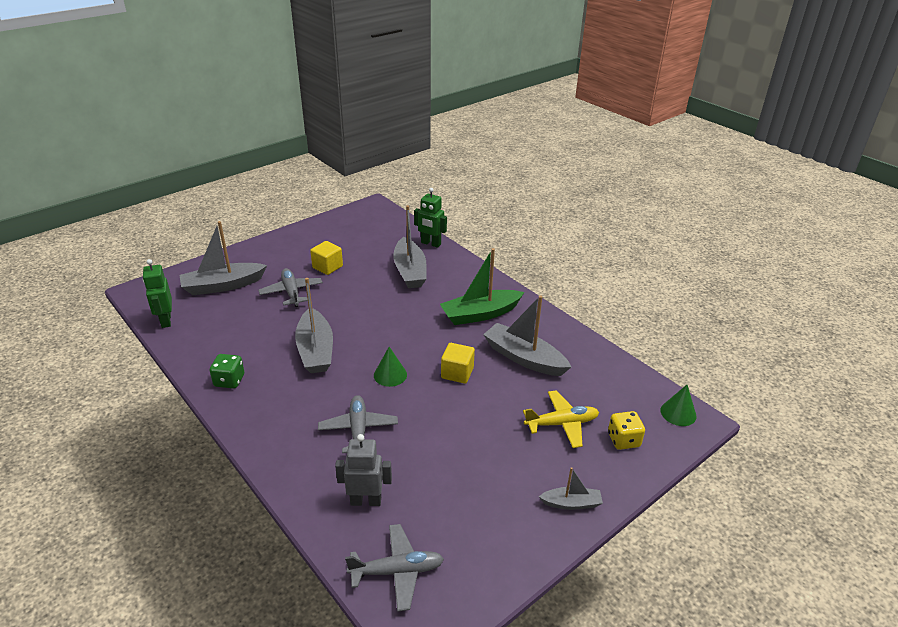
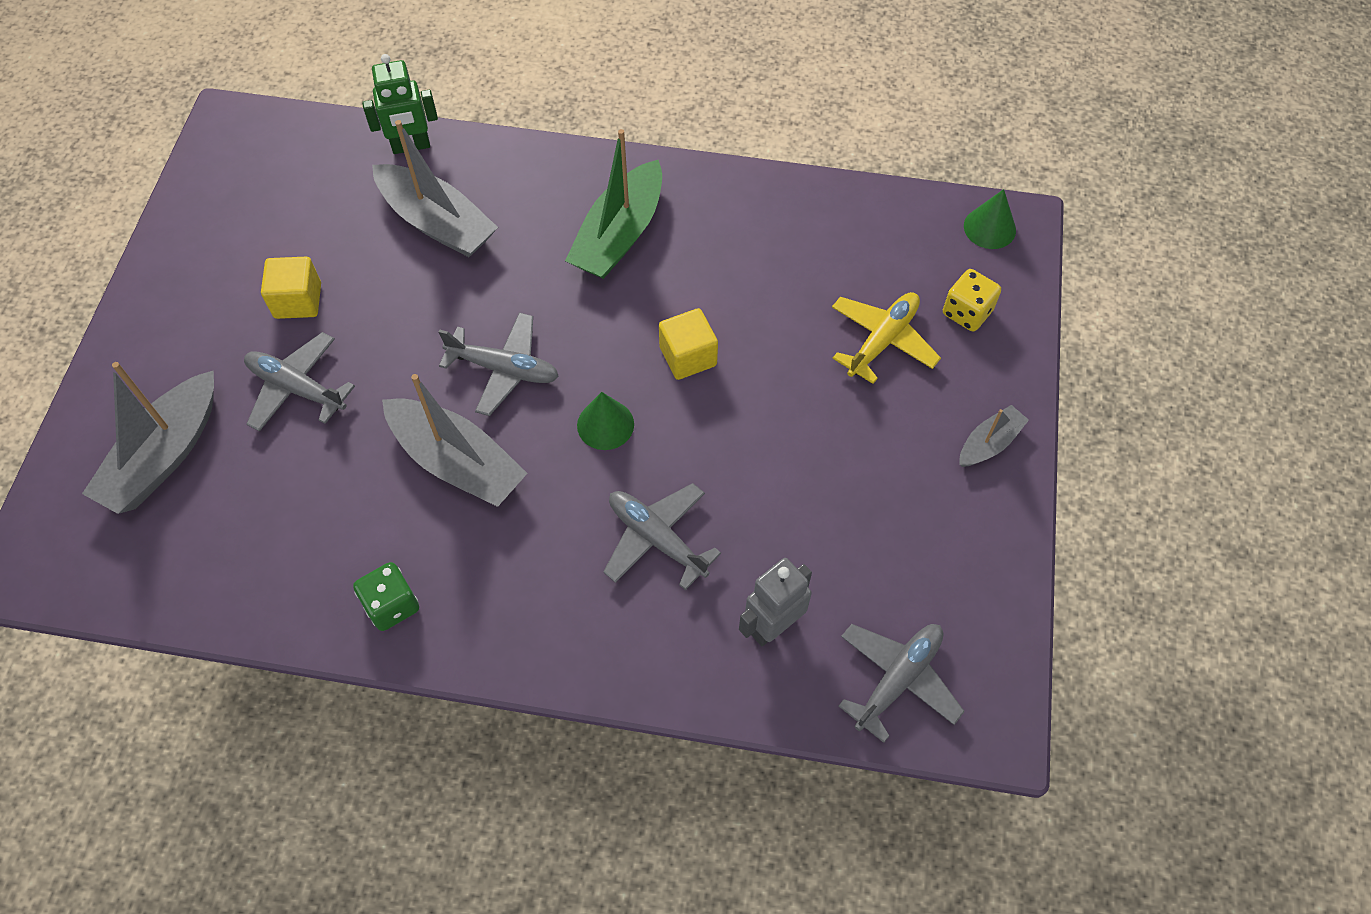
camera: 40 degrees left, 25 degrees up
green robot [143,259,172,328] -> none
grey boat [483,295,571,376] -> none
none -> grey plane [438,312,559,416]

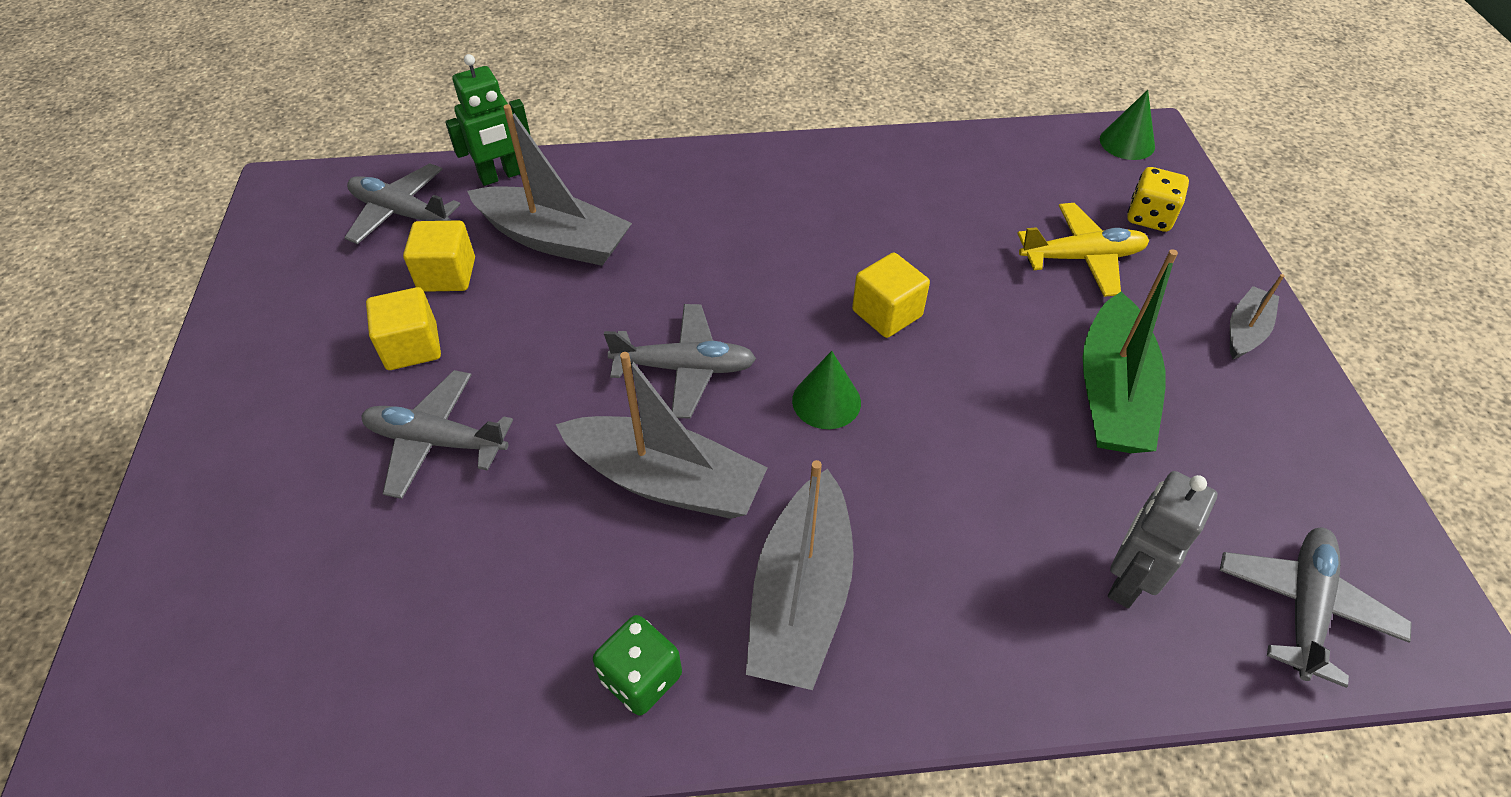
camera: 15 degrees left, 10 degrees down
grey boat [82,362,214,514] -> grey boat moved to [746,460,854,690]
green boat [565,129,662,279] -> green boat moved to [1083,249,1178,453]
grey plane [603,483,721,590] -> grey plane moved to [344,163,461,244]
yellow plane [832,292,941,384] -> yellow plane turned 60 degrees clockwise [1017,203,1149,297]
none -> yellow cube [403,220,475,292]

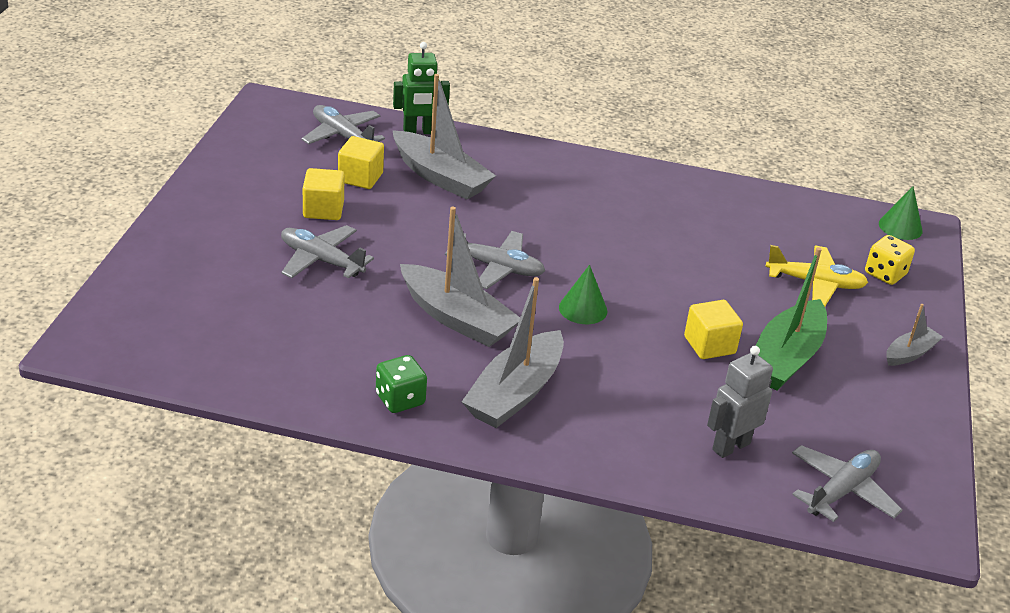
camera: 15 degrees right, 15 degrees down
yellow cube [852,253,930,338] -> yellow cube moved to [684,300,743,359]

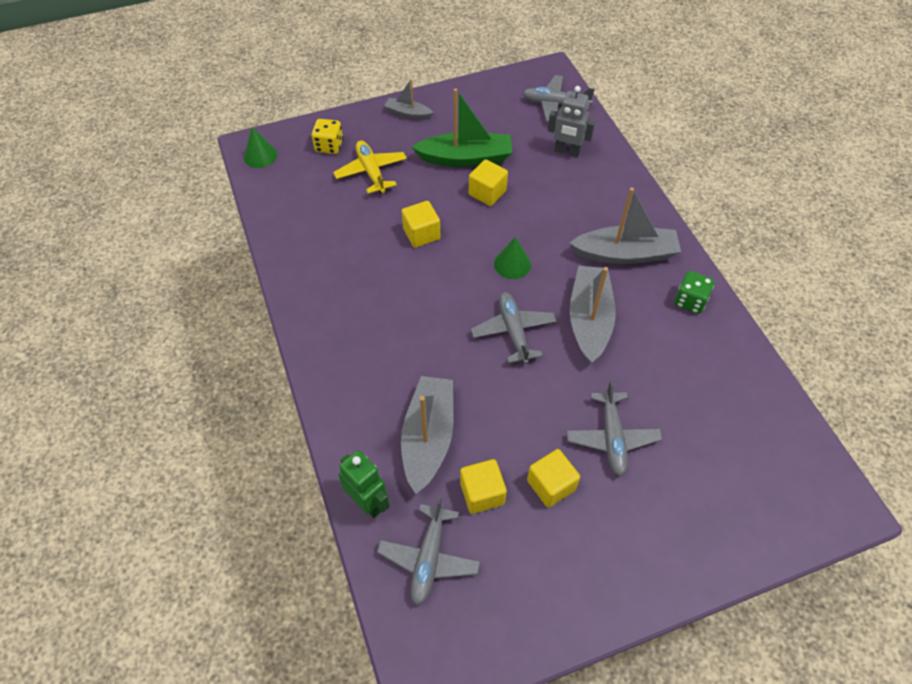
camera: 120 degrees left, 20 degrees up
none -> yellow cube [402,201,440,248]

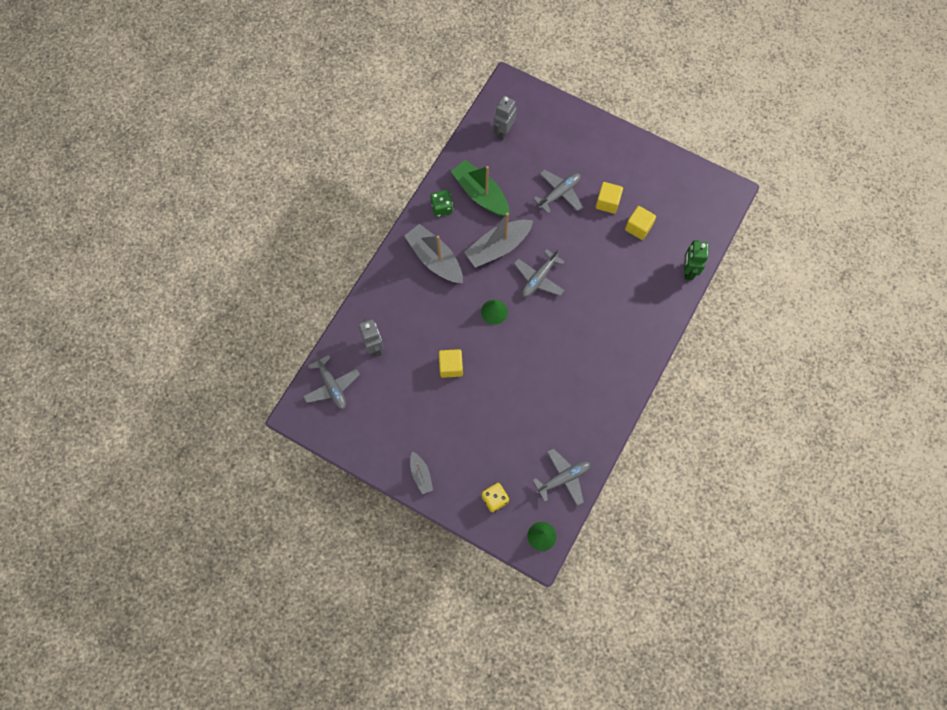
camera: 130 degrees left, 15 degrees up
yellow plane [333,140,407,194] -> none
grey plane [377,496,480,606] -> grey plane moved to [533,448,591,506]
grey boat [401,376,454,494] -> none
yellow cube [402,201,440,248] -> none
green boat [412,88,513,167] -> green boat moved to [451,160,510,217]
none -> grey robot [493,96,517,140]

